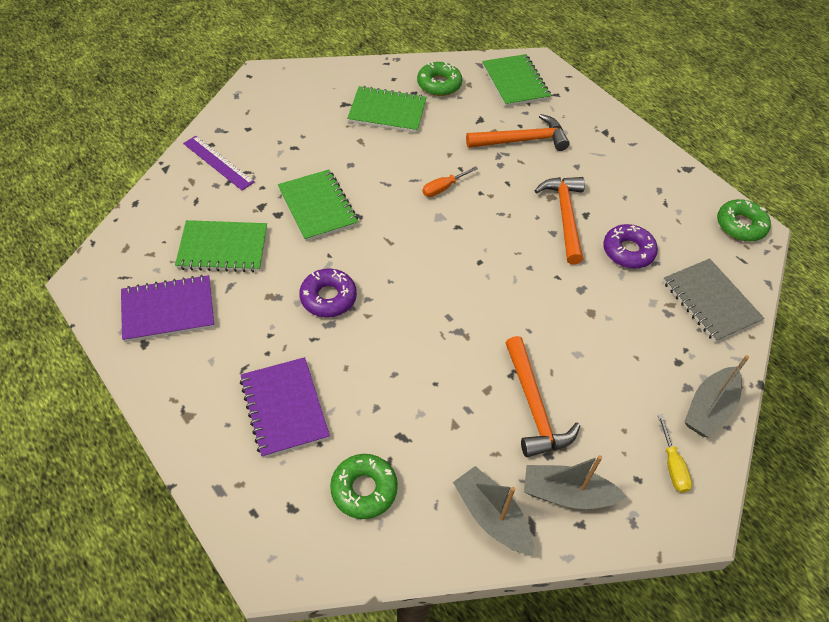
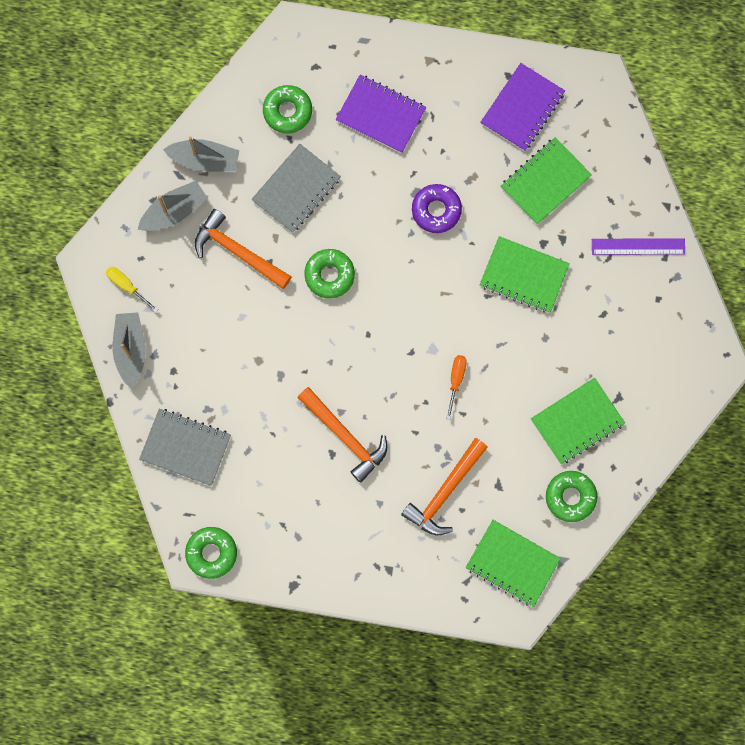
camera: 140 degrees right, 25 degrees up
purple donut [603,224,658,269] -> none
none -> grey notebook [251,144,341,233]
none -> green donut [304,249,355,299]

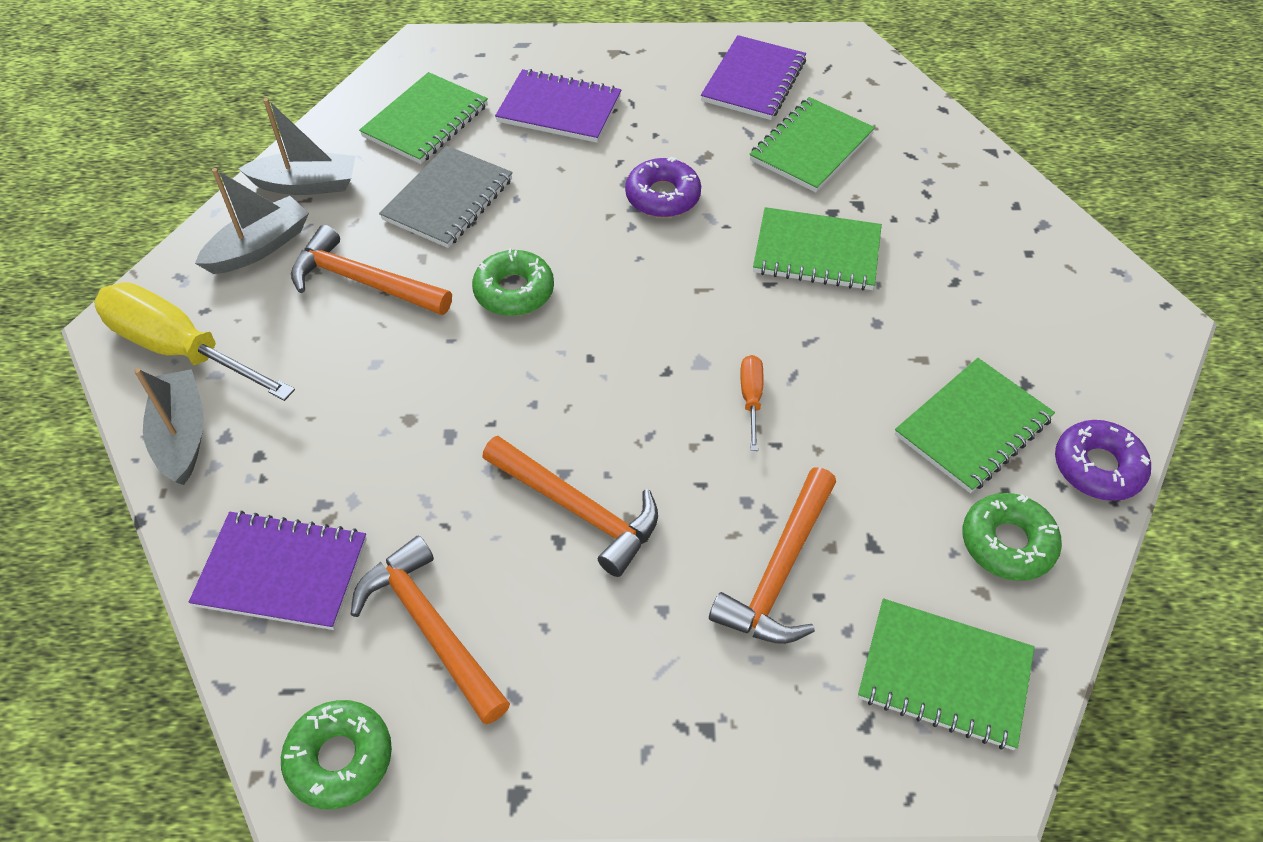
camera: 10 degrees left, 25 degrees down
yellow screwdriver [106,267,158,312] -> yellow screwdriver [94,282,295,401], size x2.20
grey notebook [139,409,231,486] -> purple notebook [189,510,367,630]
green donut [263,85,312,133] -> green notebook [359,72,488,164]
purple ruler [592,238,685,255] -> none
none -> orange hammer [351,536,510,725]
none -> purple donut [1055,420,1151,501]

